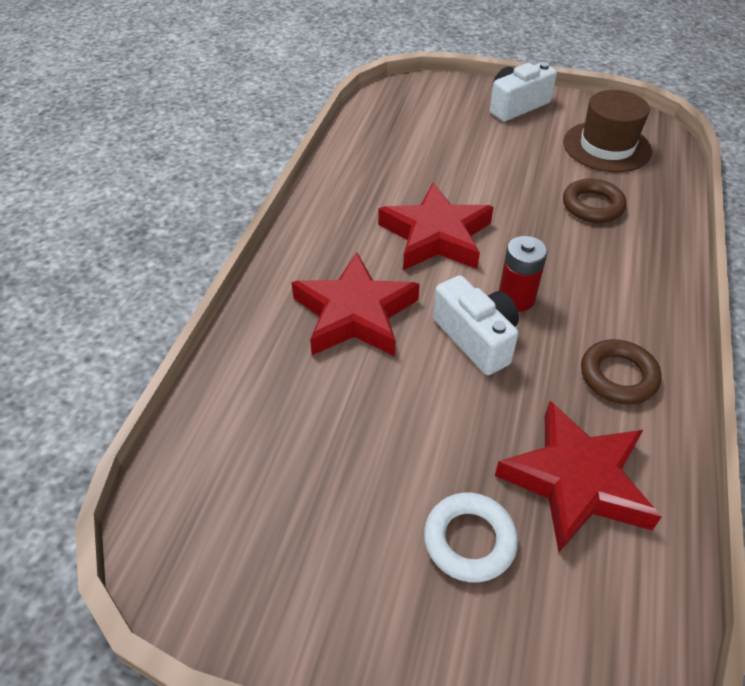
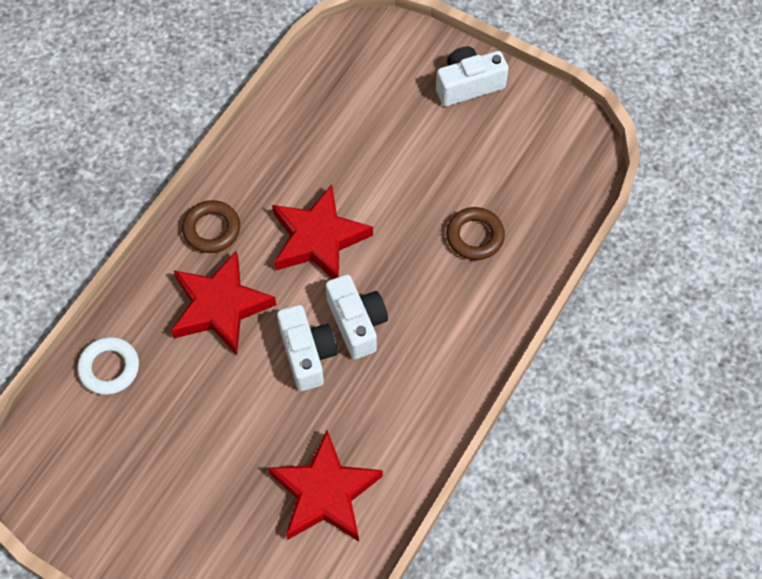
camera: 15 degrees right, 15 degrees up
white ring [424,493,518,582] -> white ring moved to [77,337,139,395]
red battery [499,236,548,312] -> white camera [326,274,388,359]
brown hat [563,90,652,172] -> none
brown ring [581,339,662,404] -> brown ring moved to [182,200,240,253]

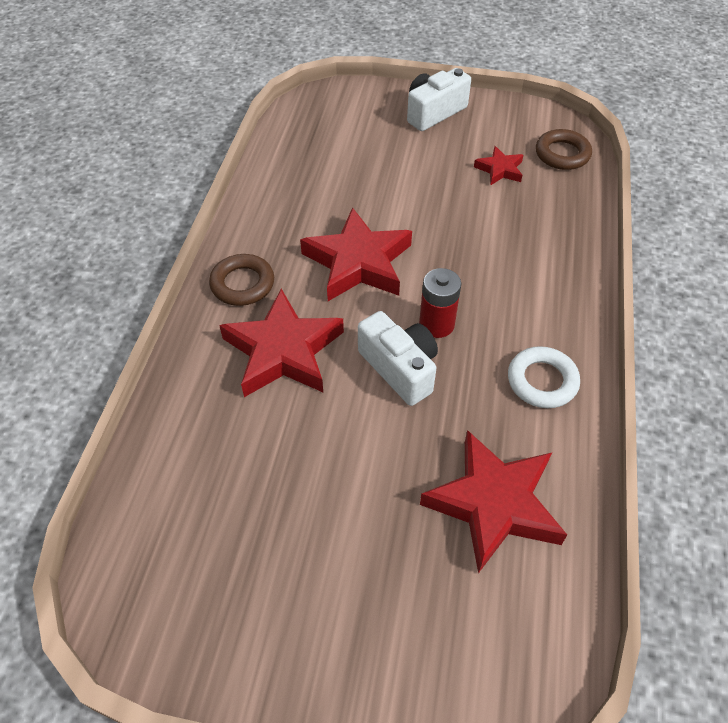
camera: 20 degrees left, 10 degrees down
white ring [77,337,139,395] -> white ring moved to [508,346,580,408]
white camera [326,274,388,359] -> red battery [419,268,461,338]
brown ring [446,207,505,260] -> brown ring moved to [536,129,592,170]
none -> red star [474,146,523,186]

